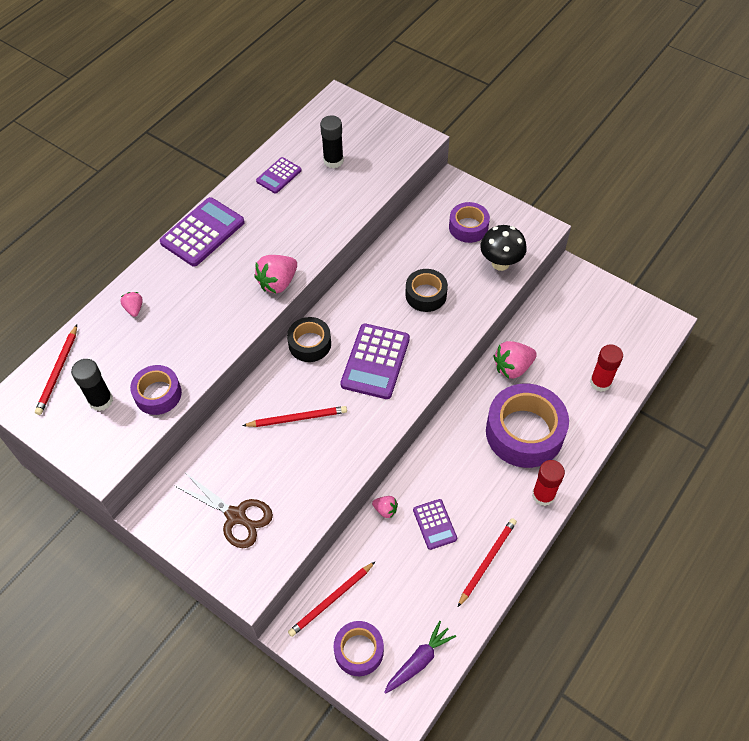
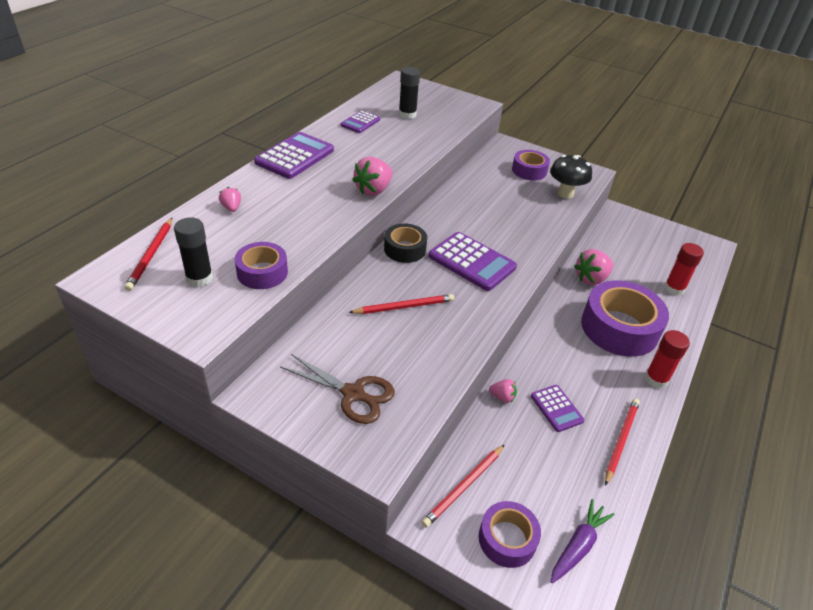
camera: 10 degrees left, 15 degrees down
purple calculator [341,323,410,399] -> purple calculator turned 60 degrees counterclockwise [429,232,517,291]
black tape [405,269,448,312] -> none

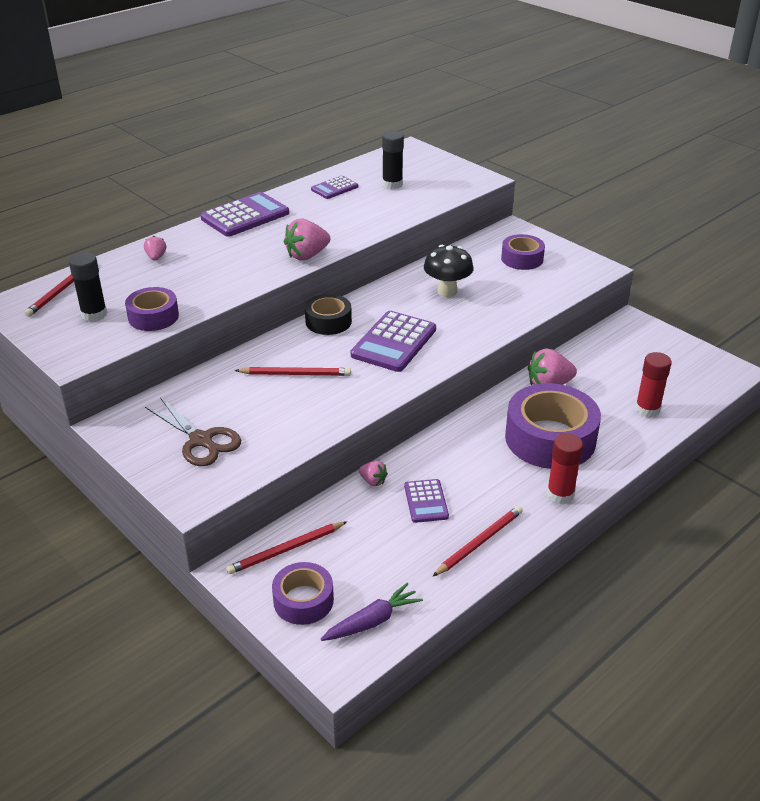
camera: 20 degrees right, 5 degrees down
purple calculator [429,232,517,291] -> purple calculator turned 60 degrees clockwise [351,311,436,372]
black mushroom [550,155,592,199] -> black mushroom moved to [424,245,473,297]

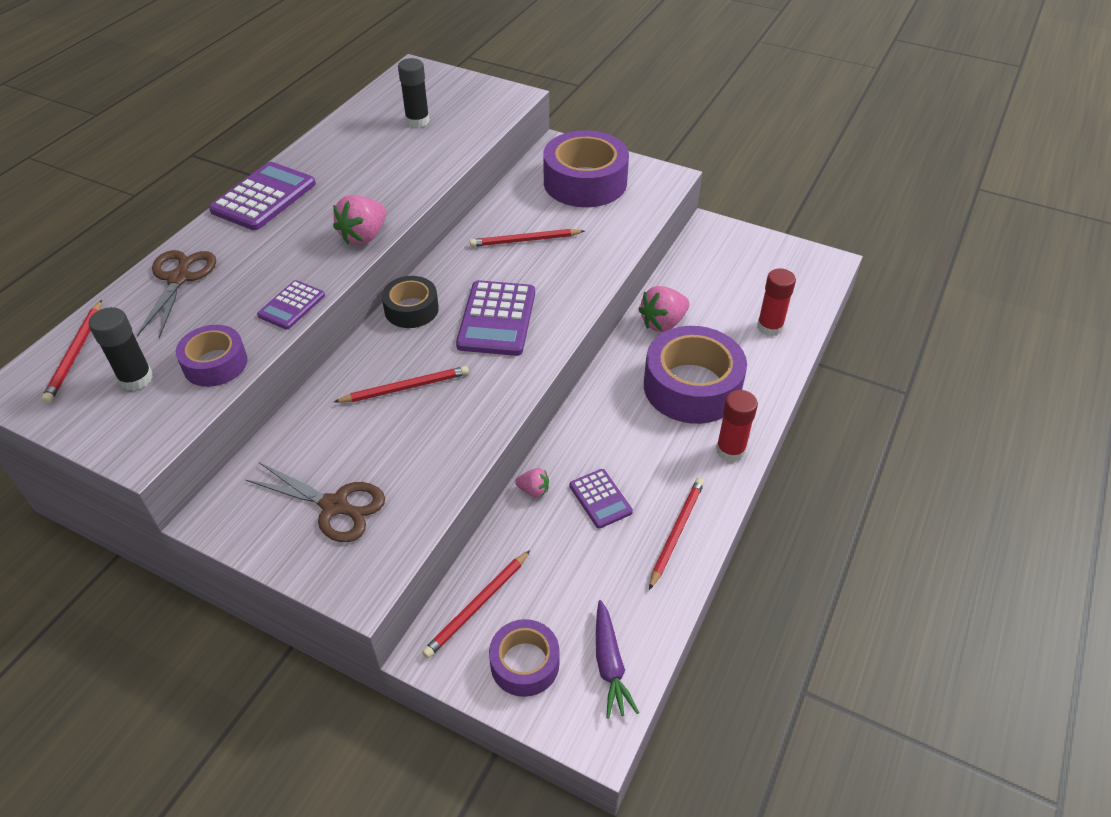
camera: 20 degrees left, 10 degrees up
pink strawberry [144,236,166,261] -> brown scissors [137,250,216,338]
purple calculator [311,176,358,199] -> purple calculator moved to [257,280,325,330]
purple carrot [321,583,423,641] -> purple carrot turned 135 degrees clockwise [596,600,639,719]
black mushroom [424,245,473,297] -> red pencil [470,229,585,247]
purple tape [501,234,545,270] -> purple tape [543,131,629,207], size x1.80

